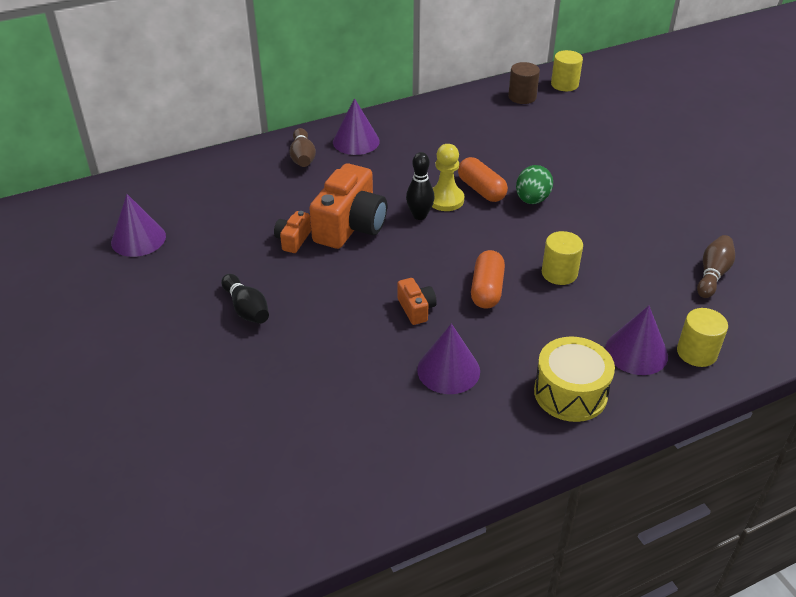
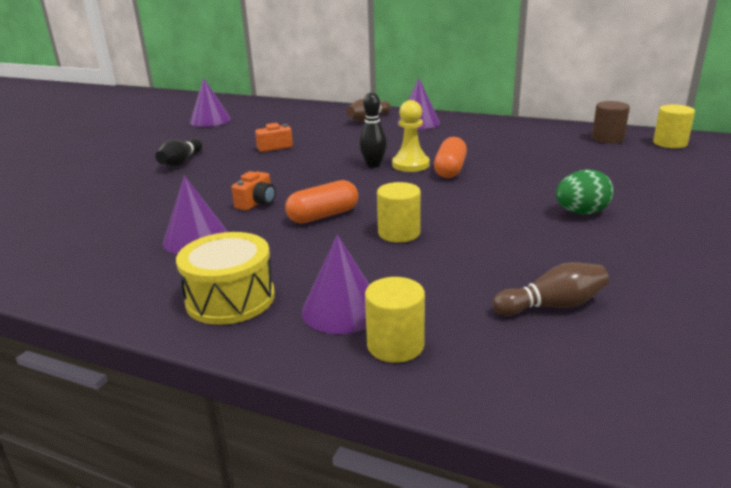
camera: 50 degrees right, 15 degrees down
orange camera [309,163,387,249] -> none
green egg [516,165,553,204] -> green egg moved to [556,169,614,214]

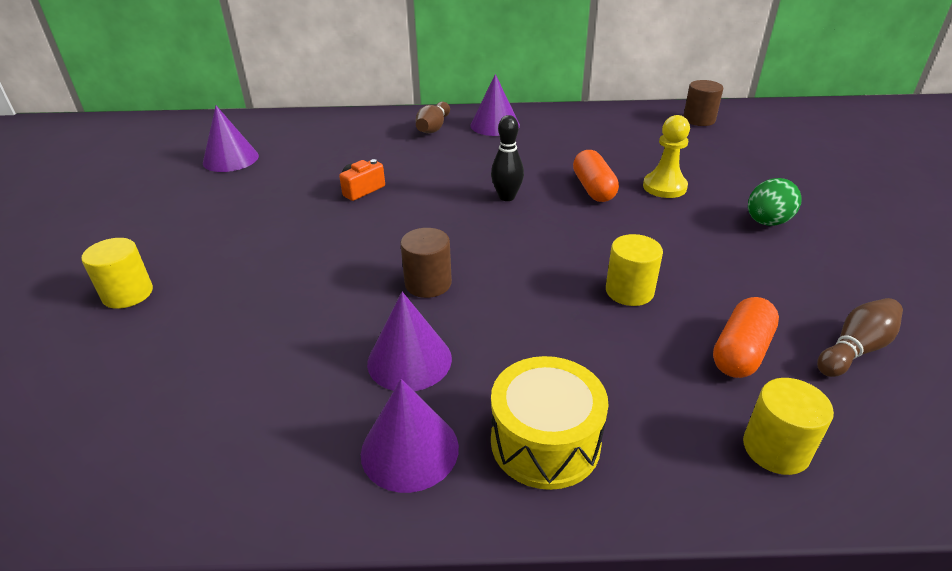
camera: 25 degrees left, 10 degrees up
black bowling pin [155,138,203,167] -> none
orange camera [231,171,276,211] -> brown cylinder [400,228,452,298]
orange capsule [285,180,358,224] -> orange capsule moved to [713,297,779,378]
purple cone [302,234,370,334] -> purple cone moved to [361,379,459,493]
yellow pawn [392,100,430,172] -> yellow pawn moved to [643,115,690,198]
yellow cylinder [653,105,695,148] -> yellow cylinder moved to [81,238,153,309]

